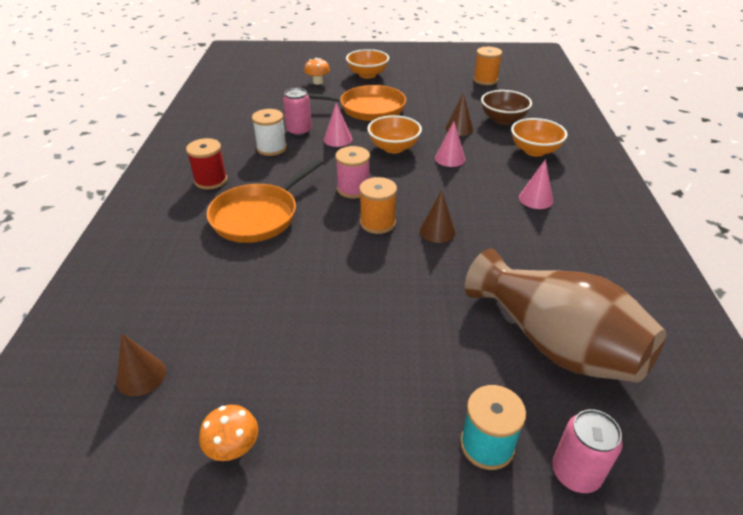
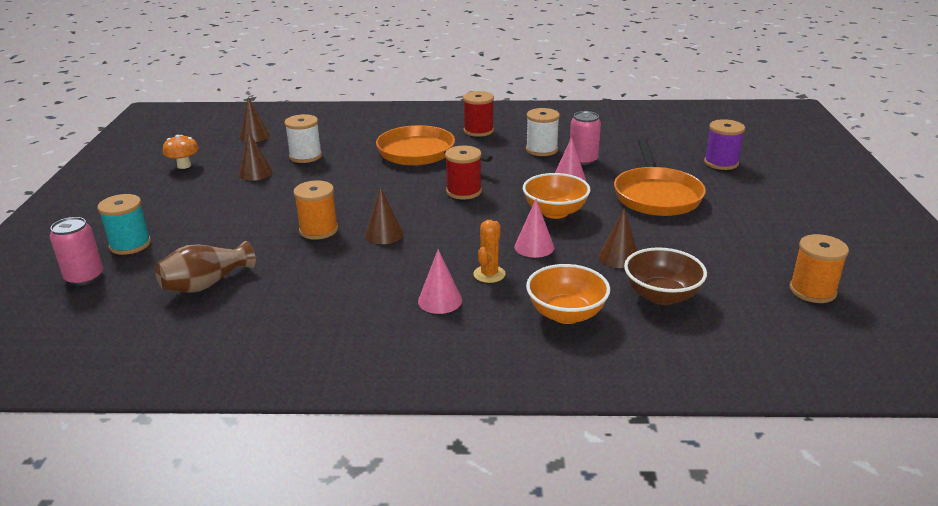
camera: 90 degrees right, 10 degrees down
orange mushroom [304,58,330,85] -> purple spool [704,119,745,170]
pink spool [335,146,370,198] -> red spool [445,146,482,199]
orange bowl [346,49,389,79] -> none
orange spool [359,177,397,234] -> orange spool moved to [293,180,338,240]
brown vase [465,249,666,383] -> brown vase [155,241,256,293], size x0.54
none -> brown cone [239,131,273,181]
none -> white spool [284,114,322,163]
none -> orange cactus [473,220,506,283]

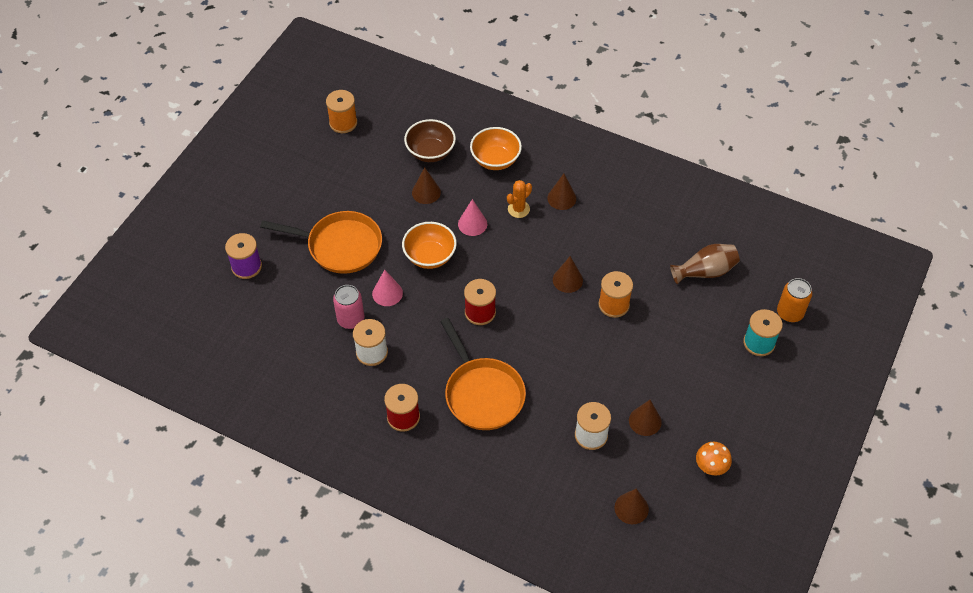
camera: 155 degrees left, 25 degrees up
pink can [50,217,103,286] -> orange can [777,278,812,322]
pink cone [418,249,462,314] -> brown cone [547,174,576,210]
orange pan [614,138,706,216] -> orange pan turned 75 degrees clockwise [260,211,382,274]

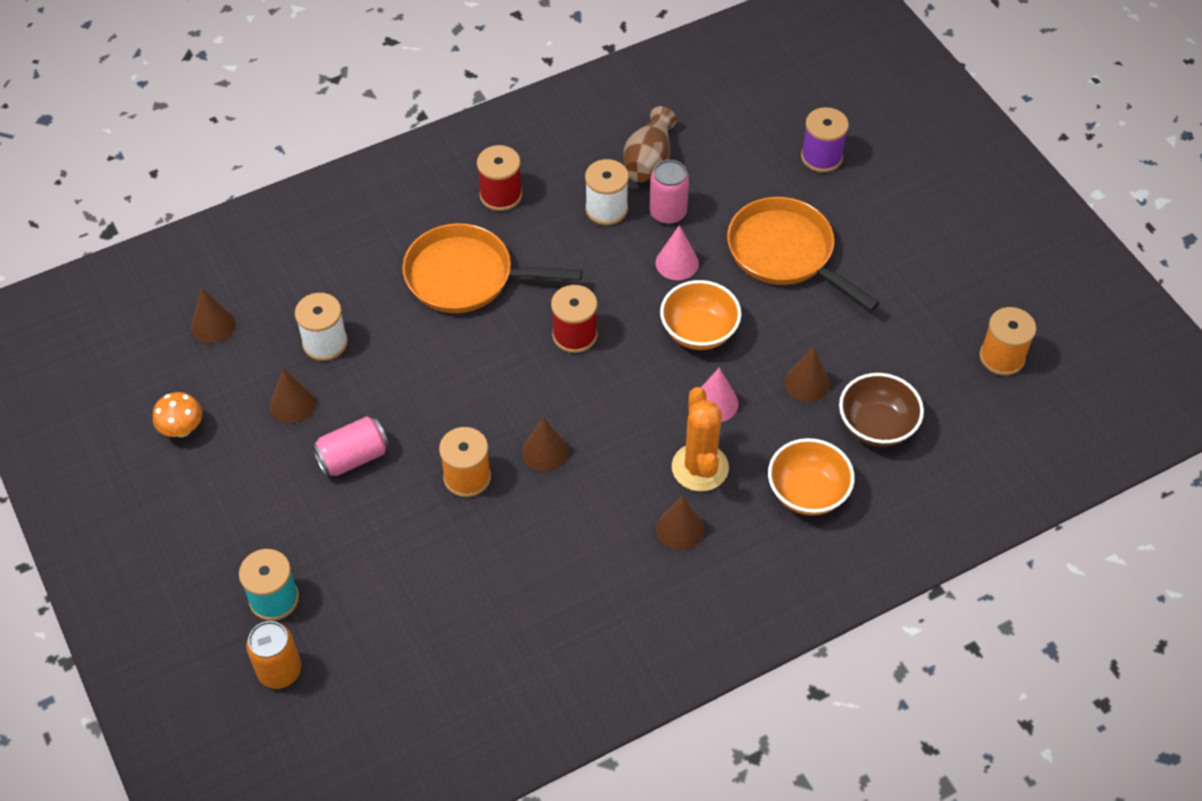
camera: 125 degrees right, 0 degrees up
orange pan [260,211,382,274] -> orange pan turned 90 degrees clockwise [727,197,880,311]
orange cactus [507,180,532,218] -> orange cactus [672,387,729,492], size x1.60
brown vase [670,244,740,284] -> brown vase moved to [623,106,677,182]
none -> pink can [312,416,389,477]

